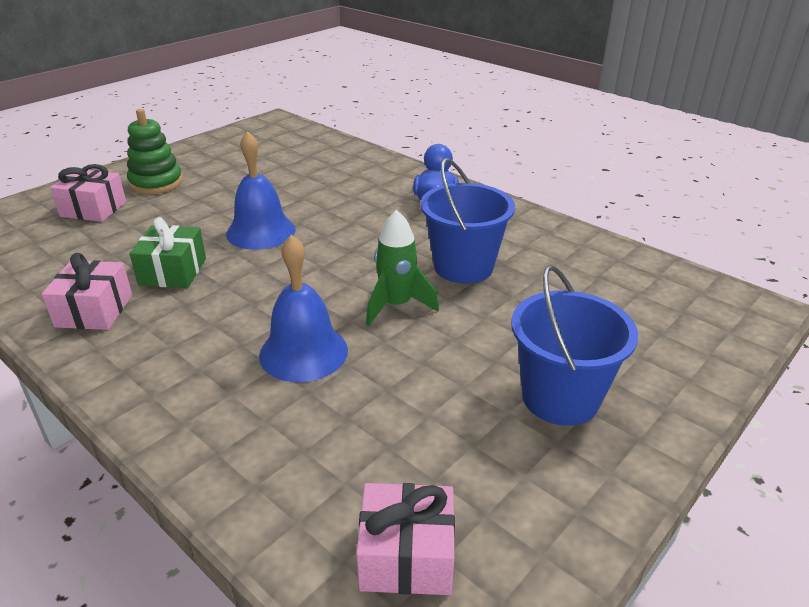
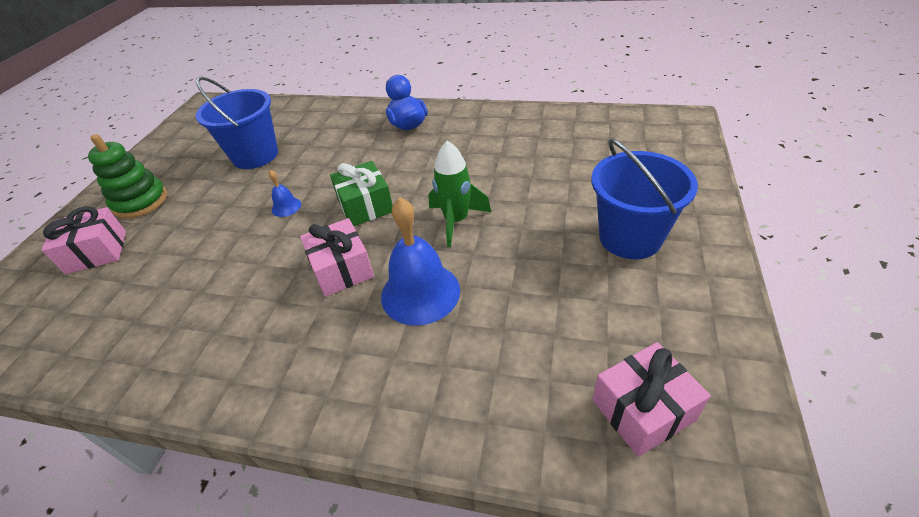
camera: 25 degrees left, 10 degrees up
pink gift [42,253,132,330] -> pink gift moved to [300,218,374,297]
green gift [130,217,206,288] -> green gift moved to [330,161,393,226]
blue bell [226,131,296,250] -> blue bell [268,170,301,217], size x0.46
blue bucket [421,158,515,284] -> blue bucket moved to [195,76,278,169]

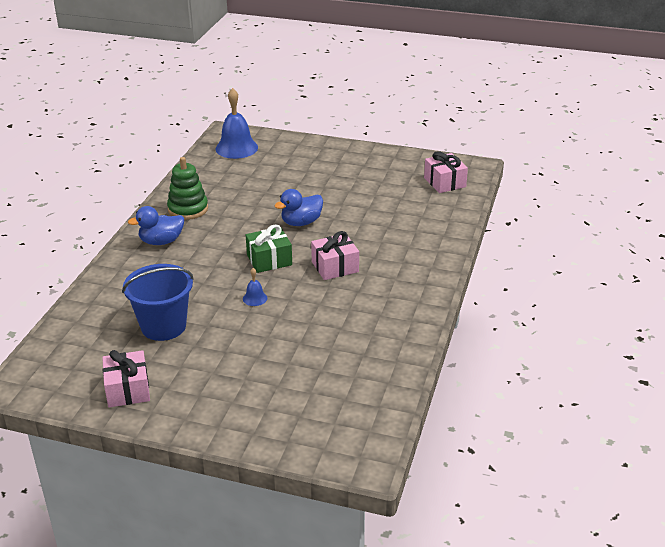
camera: 90 degrees left, 10 degrees down
pink gift [41,206,126,274] -> pink gift moved to [102,350,150,407]
green stacking toy [88,134,167,219] -> green stacking toy moved to [167,157,208,220]
blue bell [381,197,460,326] -> blue bell moved to [215,88,258,159]
green rocket [428,141,491,247] -> blue duck [274,189,323,226]
blue bucket [591,139,698,259] -> none

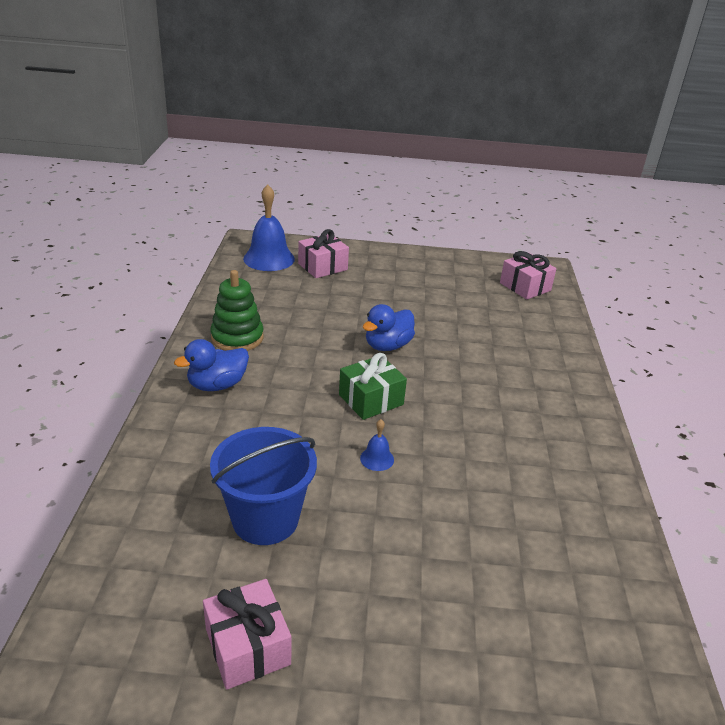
camera: 15 degrees left, 0 degrees up
pink gift [311,231,359,280] -> pink gift moved to [298,229,349,278]

